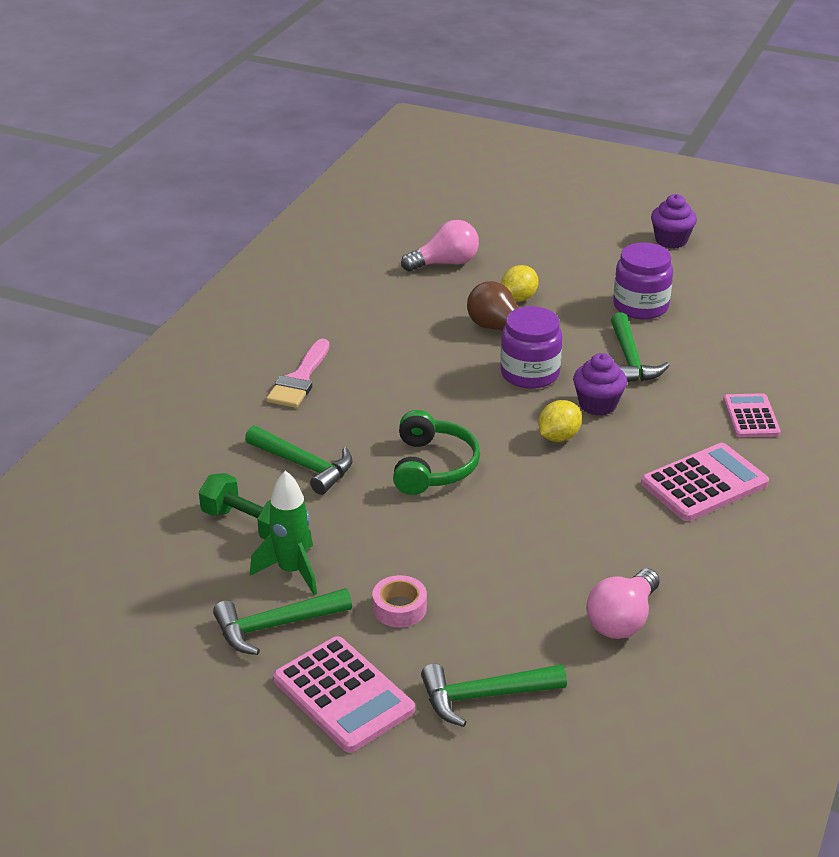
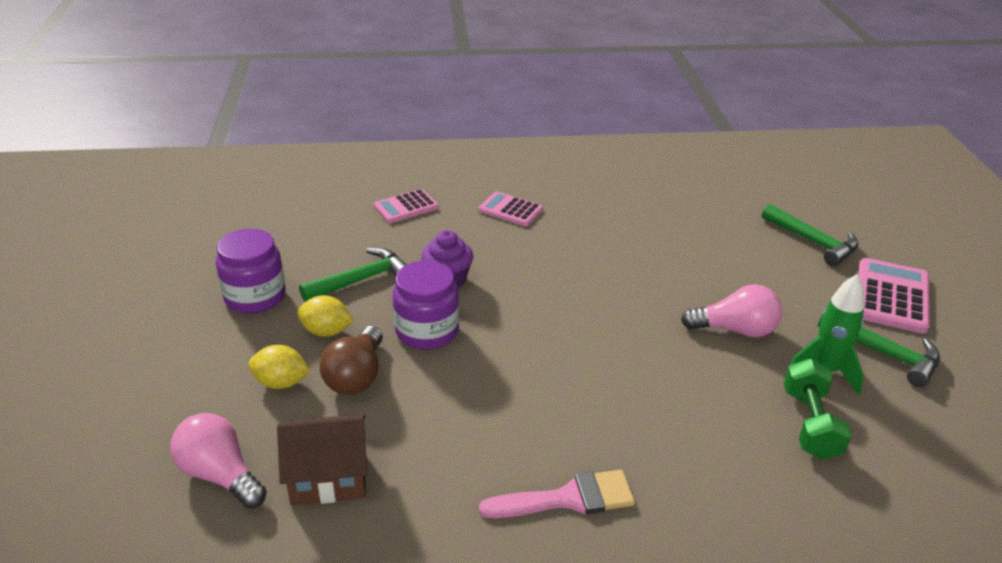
camera: 120 degrees left, 0 degrees up
green hammer [245,426,352,495] -> none
pink tape [372,575,427,627] -> none
green headphones [393,410,480,495] -> none
yellow lemon [538,400,582,442] -> yellow lemon moved to [297,295,354,337]
pink light bulb [586,568,659,639] -> pink light bulb moved to [681,284,782,337]
pink calculator [641,443,769,521] -> pink calculator [478,191,543,226], size x0.64
purple cupcake [651,194,697,249] -> none
none -> brown house [277,414,367,506]

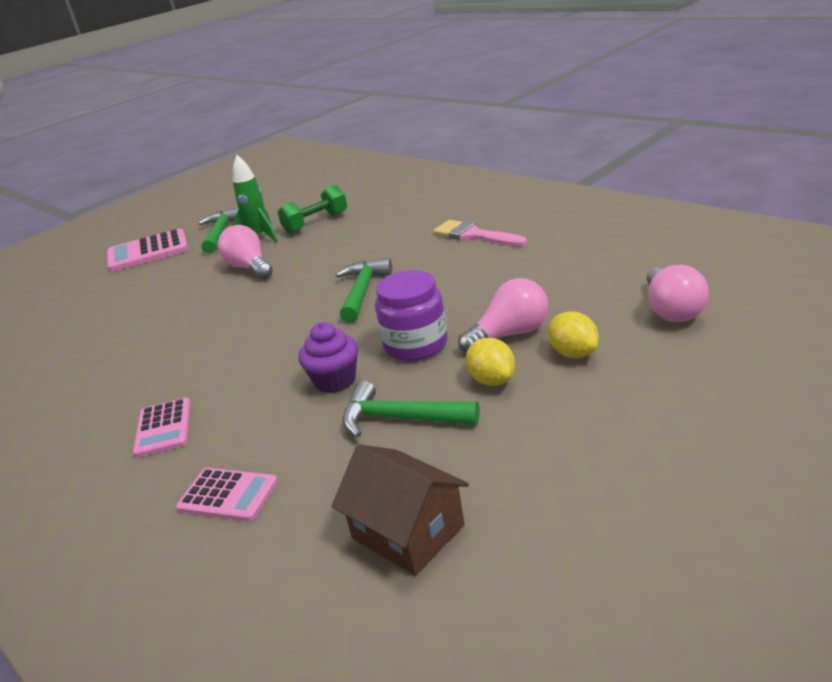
camera: 125 degrees left, 5 degrees down
purple jar [216,229,286,314] -> none
brown house [277,414,367,506] -> brown house moved to [332,444,469,576]
brown light bulb [320,326,383,395] -> pink light bulb [458,278,548,353]
green hammer [762,204,859,266] -> green hammer moved to [336,258,392,323]

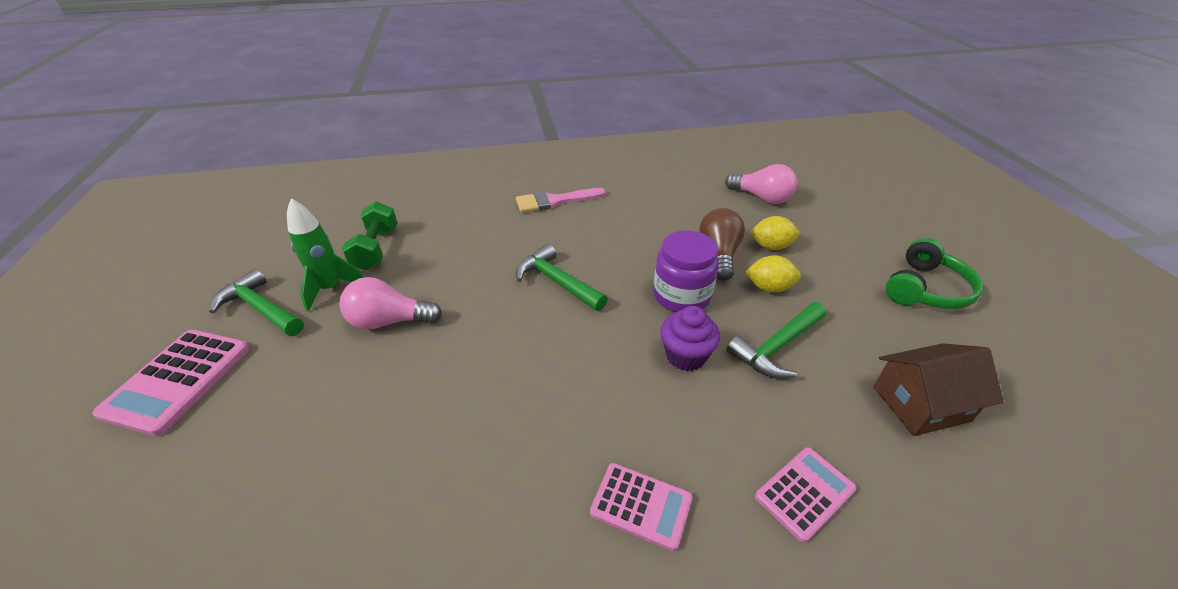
camera: 60 degrees left, 10 degrees up
pink light bulb [458,278,548,353] -> brown light bulb [699,208,745,281]
none -> green headphones [885,238,983,309]

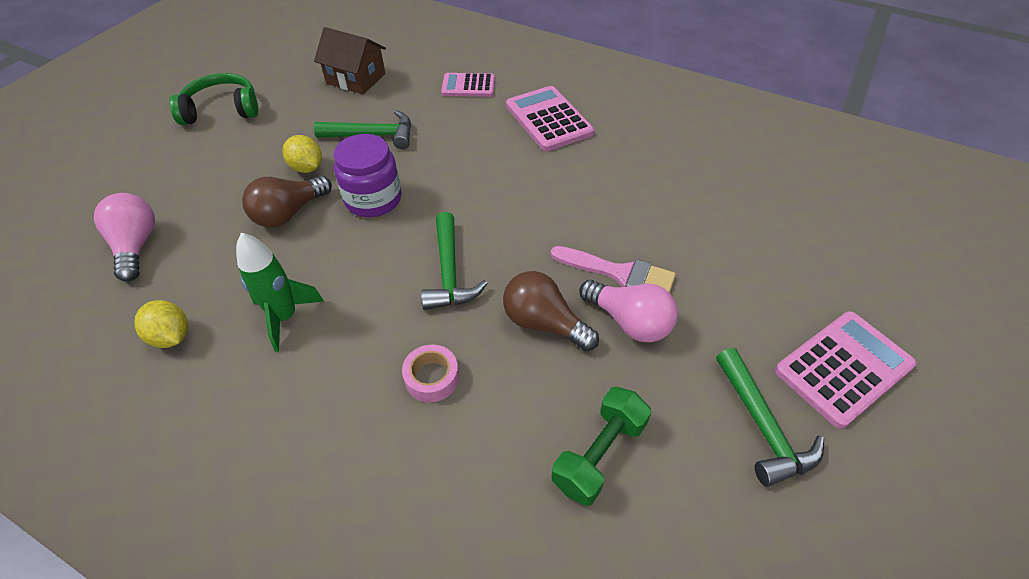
camera: 140 degrees left, 10 degrees up
green rocket [287,198,364,312] -> green rocket moved to [236,233,324,352]
pink brush [516,188,606,213] -> pink brush moved to [550,246,676,293]
pink calculator [590,463,693,551] -> pink calculator [506,86,594,151], size x1.57
purple cupcake [660,306,720,371] -> none
yellow lemon [750,216,800,250] -> yellow lemon moved to [134,300,188,348]
none -> pink tape [402,345,459,402]
none -> brown light bulb [503,271,599,351]

